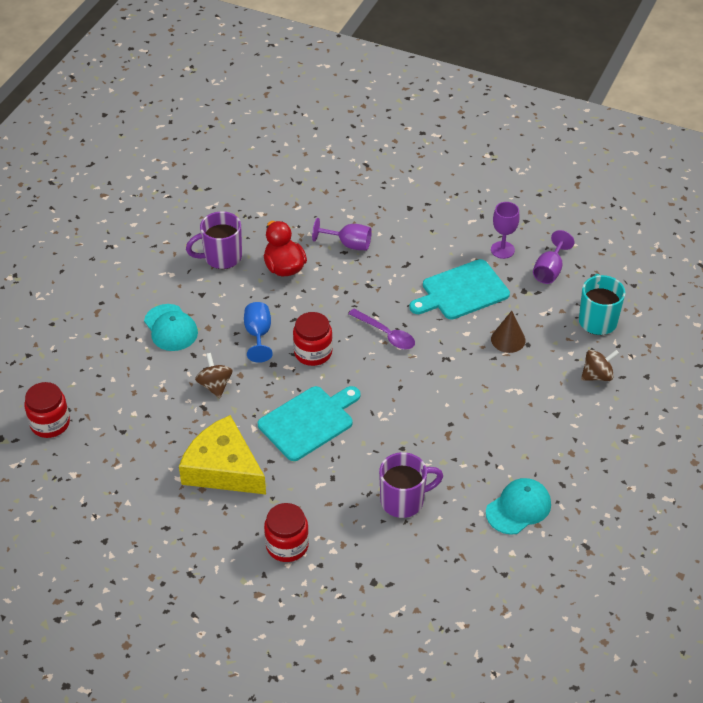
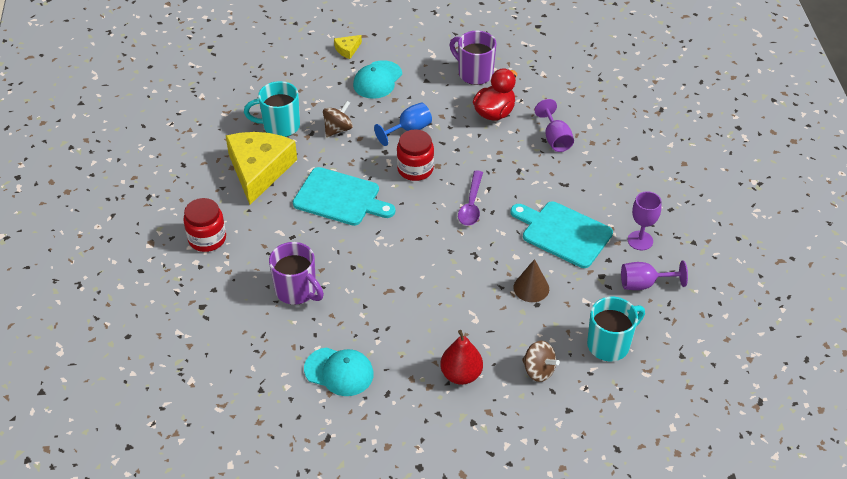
camera: 60 degrees right, 0 degrees up
red jar [24,382,70,438] -> none
none -> turquoise mug [244,81,300,137]
none -> yellow cheese [334,35,362,59]
none -> red pear [440,330,483,385]

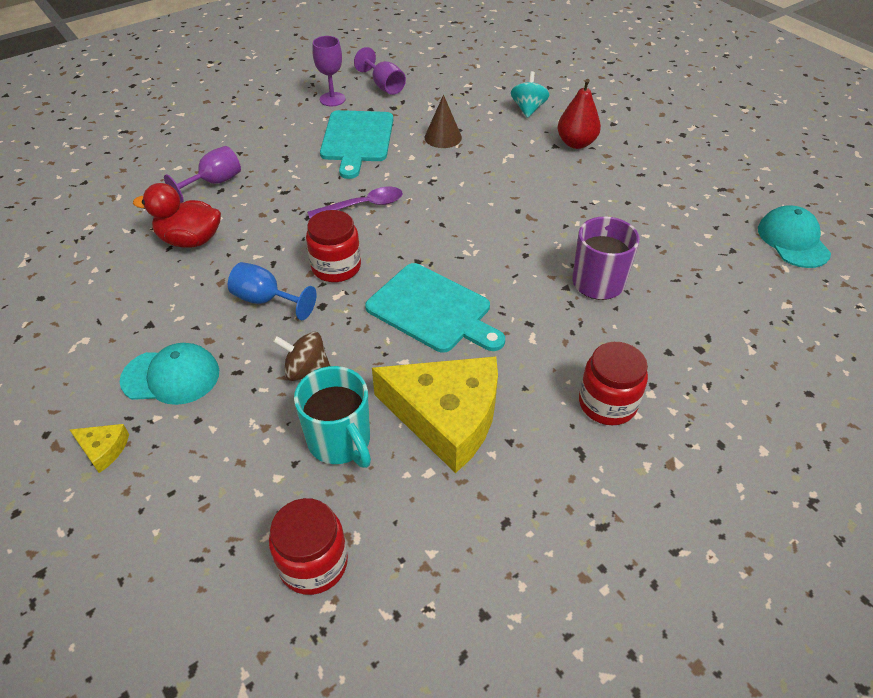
camera: 120 degrees left, 0 degrees up
yellow cheese [226,132,297,205] -> yellow cheese turned 135 degrees counterclockwise [372,356,498,473]
turquoise cutting board [293,167,396,226] -> turquoise cutting board turned 135 degrees clockwise [365,263,505,353]
turquoise cap [304,347,374,396] -> turquoise cap moved to [758,206,831,268]
purple mug [450,31,497,85] -> none
brown spinning top [522,341,560,382] -> turquoise spinning top [511,71,549,118]
turquoise mug [587,297,645,361] -> none
none -> red jar [269,498,348,595]

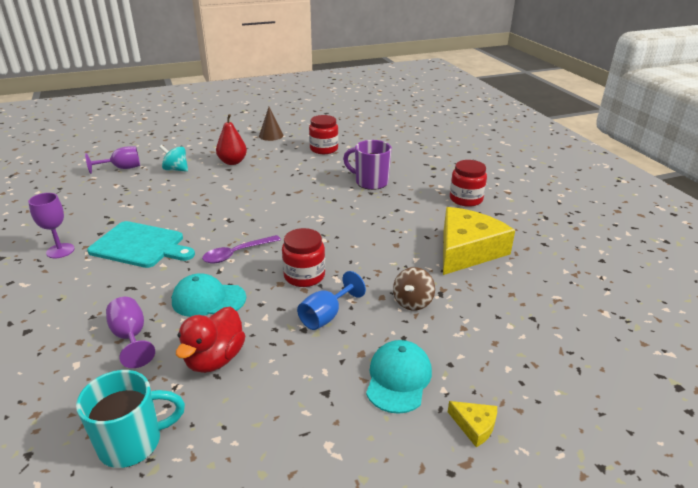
camera: 75 degrees left, 15 degrees down
yellow cheese [70,424,129,473] -> yellow cheese turned 90 degrees clockwise [448,401,497,447]
red jar [269,498,348,595] -> red jar moved to [309,115,338,154]
turquoise mug [294,366,371,468] -> turquoise mug moved to [76,370,185,468]
purple spoon [307,187,403,219] -> purple spoon turned 120 degrees counterclockwise [202,235,281,263]
purple goblet [354,47,406,95] -> purple goblet moved to [85,146,140,174]
turquoise cutting board [365,263,505,353] -> none
brown cone [425,95,462,148] -> brown cone moved to [259,107,283,141]
turquoise cap [758,206,831,268] -> turquoise cap moved to [172,273,246,317]

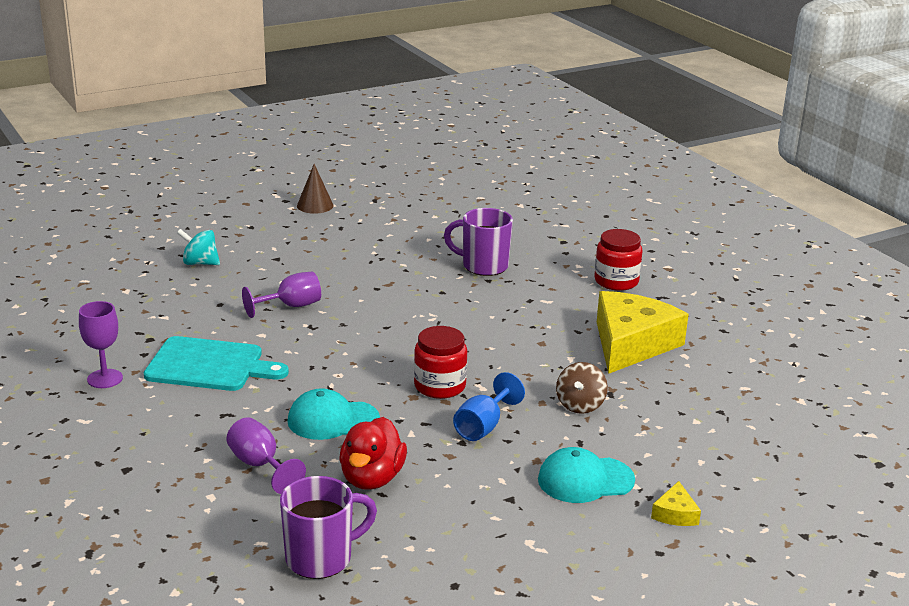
camera: 10 degrees left, 5 degrees down
turquoise mug [76,370,185,468] -> purple mug [280,476,377,579]
purple goblet [85,146,140,174] -> purple goblet moved to [242,272,321,318]
purple spoon [202,235,281,263] -> none
red pear [216,114,247,165] -> none
red jar [309,115,338,154] -> none
turquoise cap [366,340,432,414] -> turquoise cap turned 105 degrees counterclockwise [538,447,635,503]
yellow cheese [448,401,497,447] -> yellow cheese turned 75 degrees clockwise [651,481,701,526]

